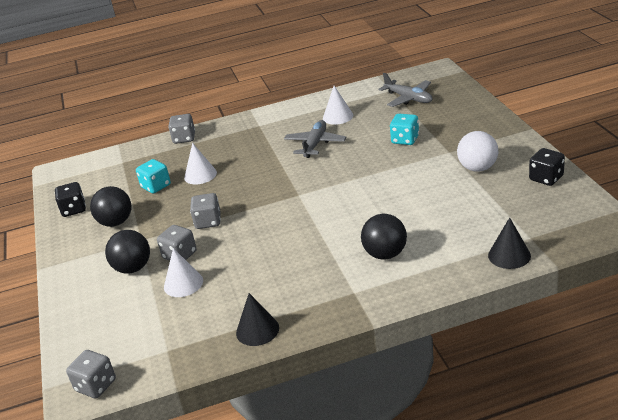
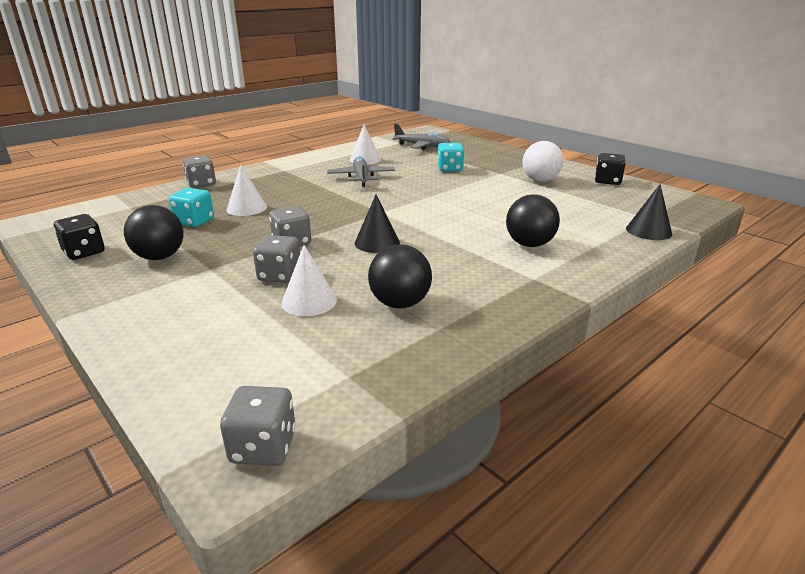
camera: 30 degrees left, 5 degrees down
black ball [105,230,150,273] -> black ball moved to [368,244,432,308]
black cone [236,293,279,346] -> black cone moved to [355,194,400,253]

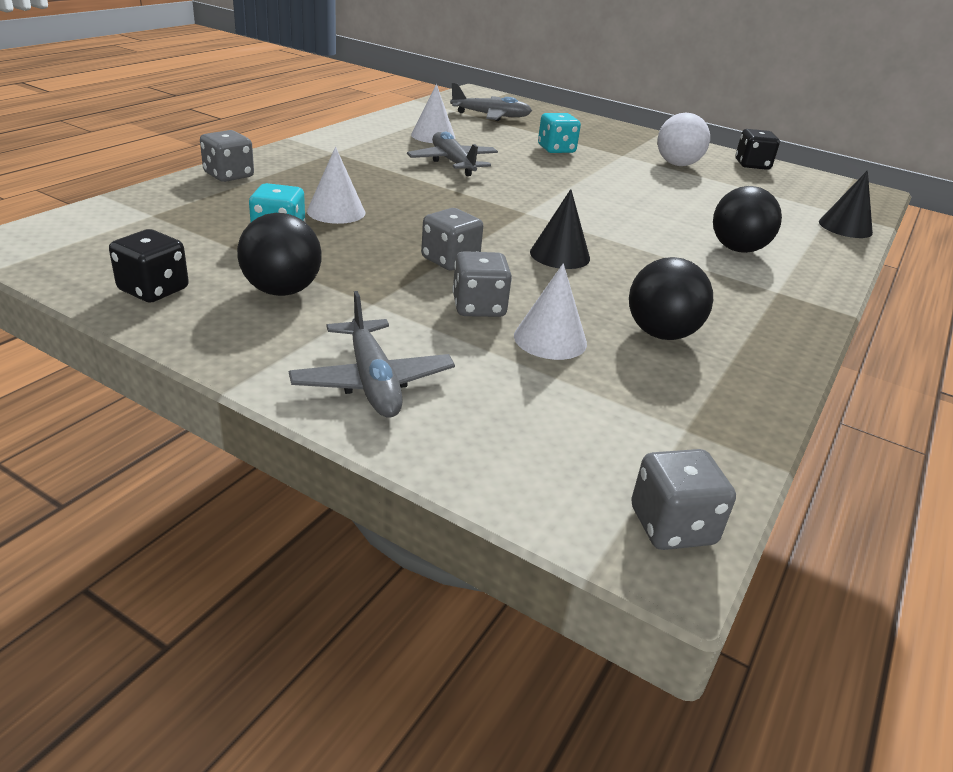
camera: 20 degrees left, 5 degrees up
none -> grey plane [289,291,455,418]

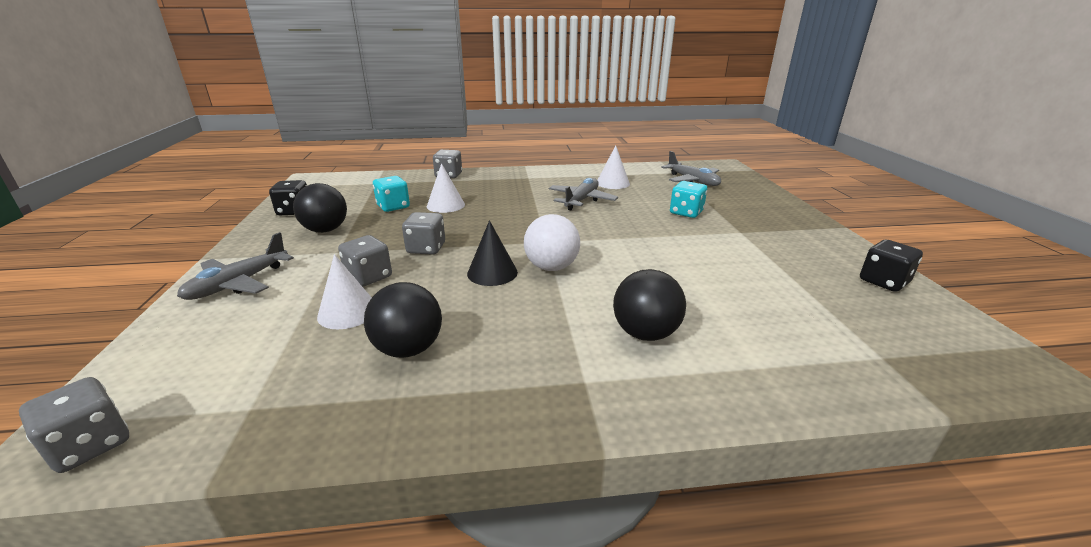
camera: 55 degrees right, 5 degrees down
white ball [657,113,710,166] -> white ball moved to [524,214,580,271]
black cone [819,170,873,238] -> none

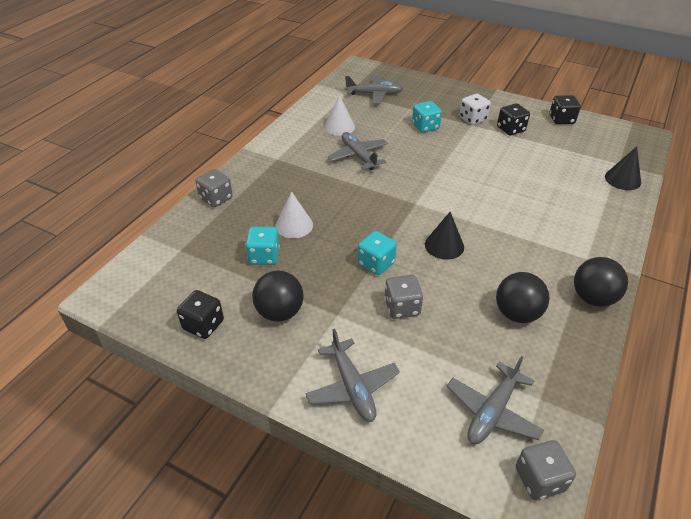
camera: 55 degrees left, 15 degrees up
white cone [317,254,372,329] -> none
grey dice [402,212,445,255] -> turquoise dice [358,231,397,275]
white ball [524,214,580,271] -> none
black ball [613,269,686,341] -> black ball moved to [574,257,628,307]
none -> grey plane [447,356,544,444]
none -> white dice [459,94,491,125]
none -> black dice [497,103,530,135]
none -> black cone [605,146,641,190]

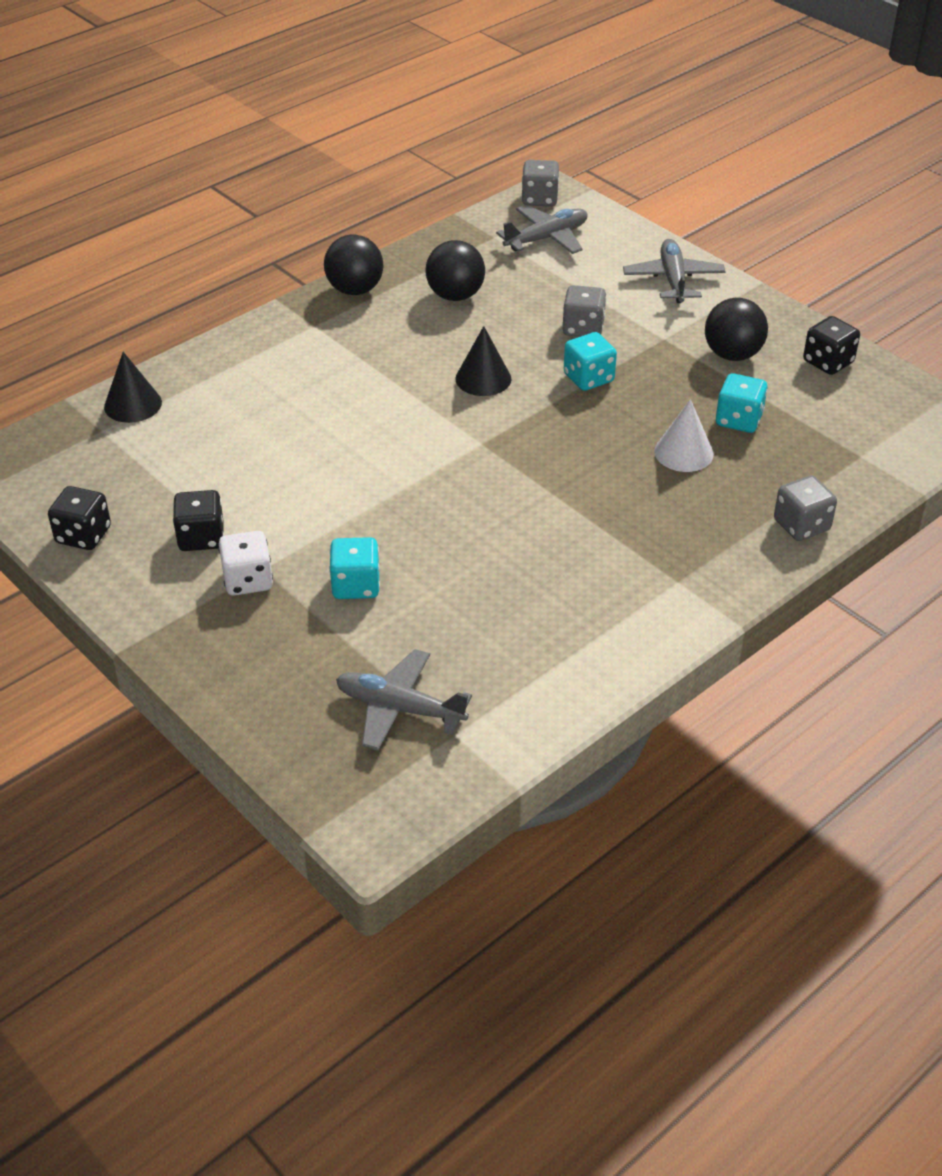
camera: 160 degrees left, 0 degrees up
white cone [324,95,355,136] -> none
grey plane [328,132,388,170] -> none

